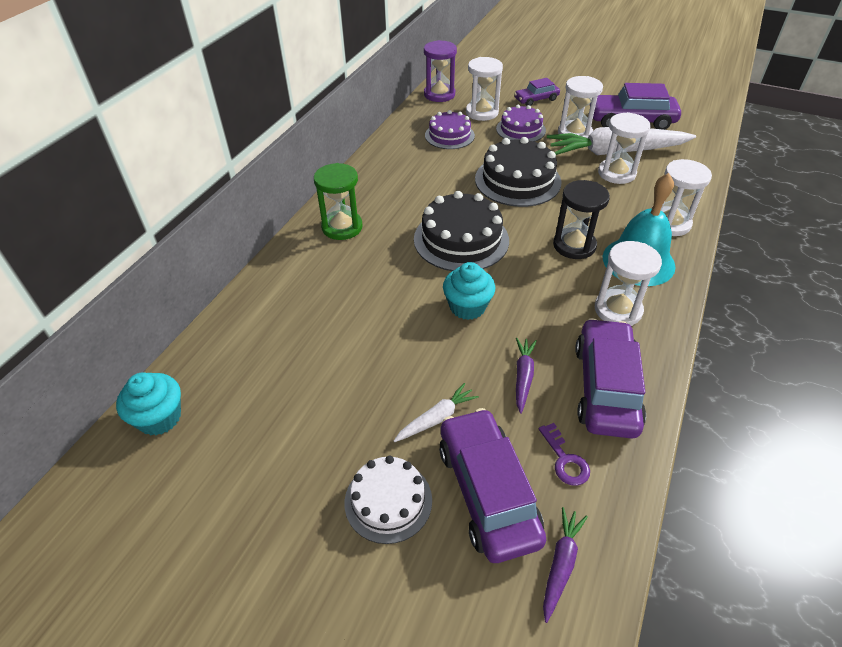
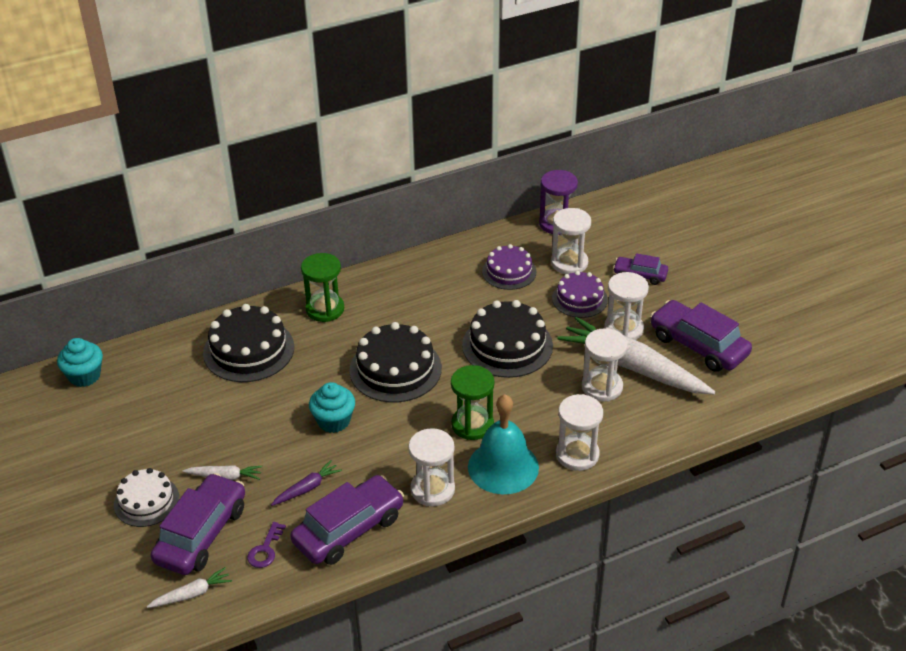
camera: 40 degrees right, 5 degrees down
purple carrot [543,507,588,623] -> white carrot [147,567,232,608]
black hourglass [553,180,610,259] -> green hourglass [451,365,495,440]
none -> black cake [203,304,294,382]

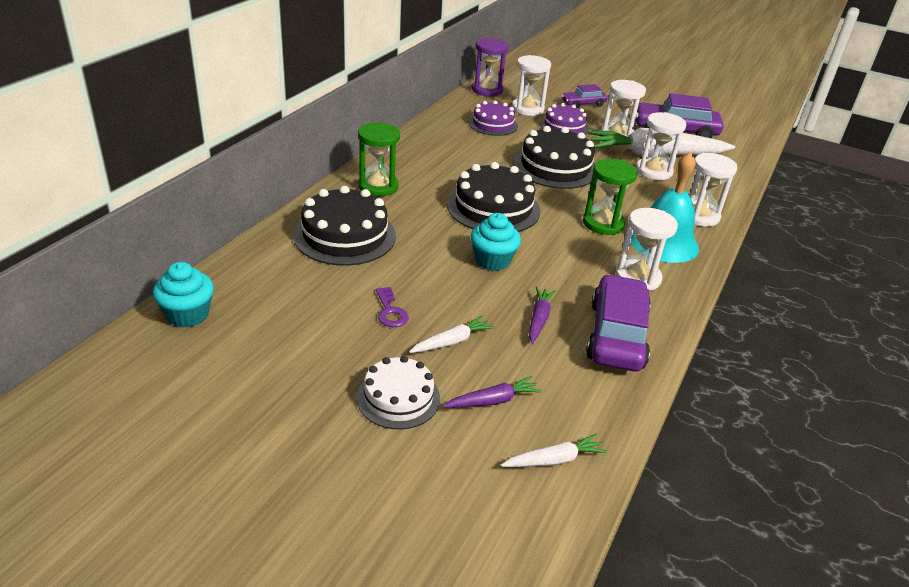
camera: 40 degrees left, 5 degrees down
white carrot [147,567,232,608] -> white carrot turned 45 degrees clockwise [501,434,608,467]
purple car [151,473,245,575] -> purple carrot [443,376,542,408]
purple key [247,522,286,568] -> purple key moved to [376,287,409,327]

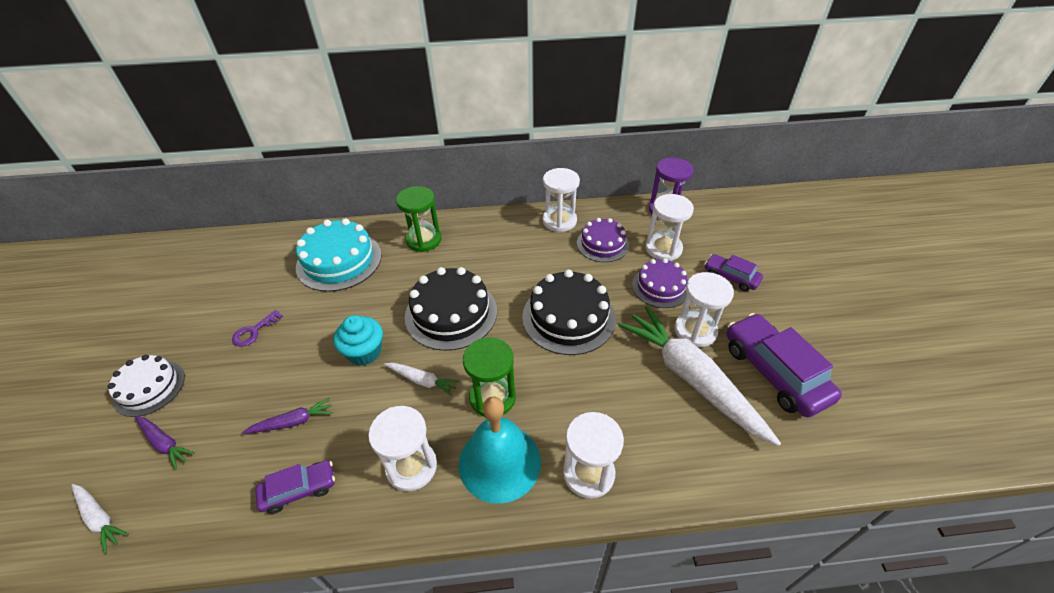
camera: 60 degrees right, 10 degrees up
turquoise cupcake [153,262,214,328] -> none
black cake [293,186,396,266] -> turquoise cake [296,218,382,292]
white carrot [409,316,494,353] -> white carrot moved to [384,363,460,396]
purple car [586,274,651,371] -> purple car [255,460,335,514], size x0.55
white hourglass [636,112,686,180] -> white hourglass moved to [543,168,580,232]

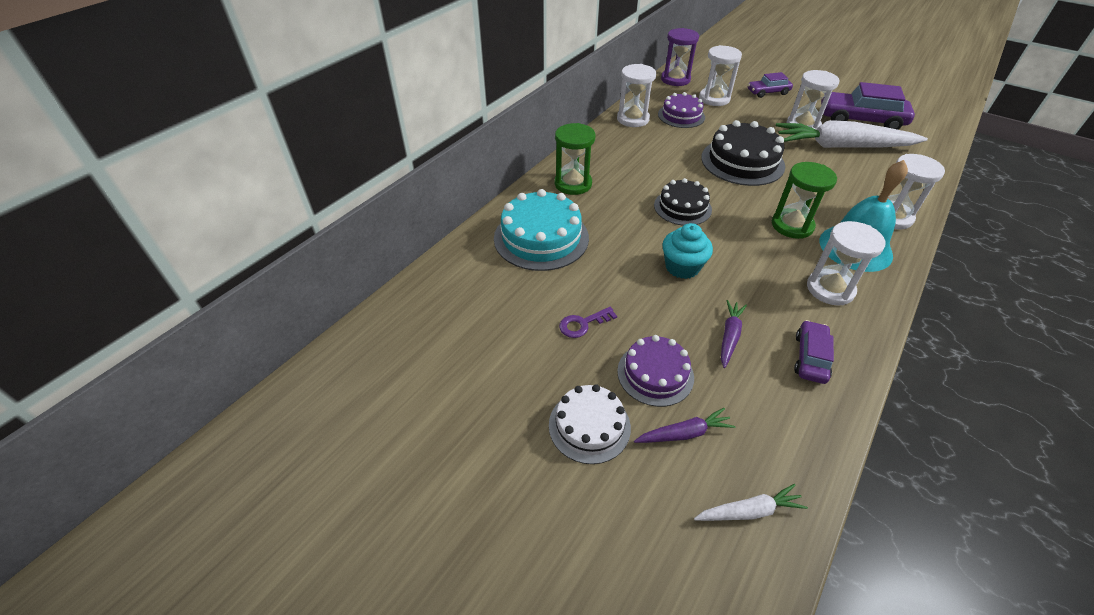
camera: 50 degrees left, 0 degrees up
purple key [232,310,283,347] -> purple key turned 75 degrees clockwise [559,307,617,338]
white carrot [384,363,460,396] -> none
black cake [405,267,497,351] -> black cake [654,178,712,226], size x0.64
purple cake [632,258,688,308] -> purple cake moved to [617,335,694,407]

